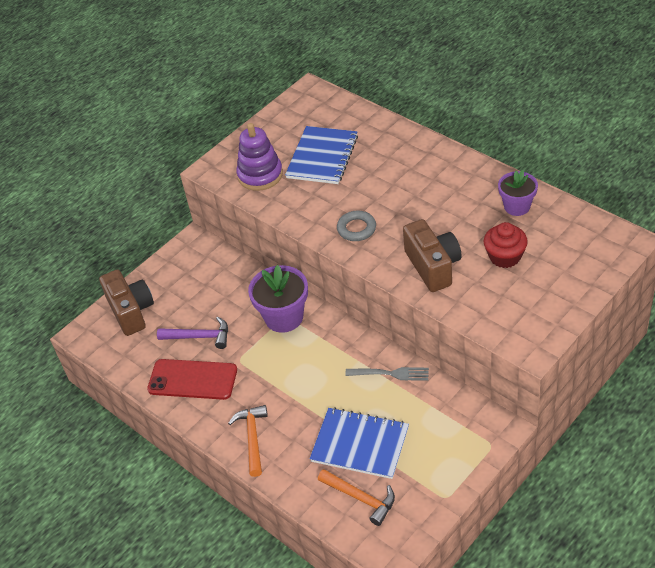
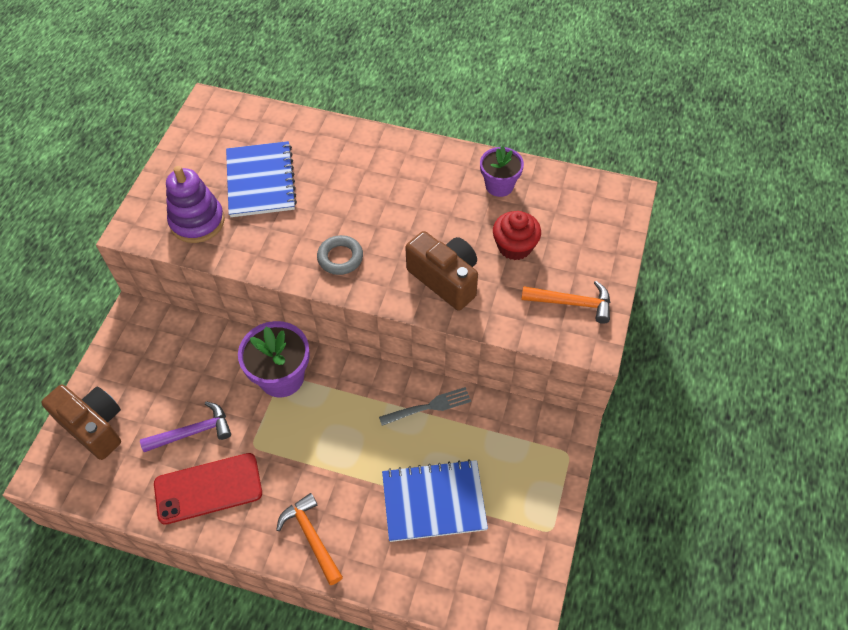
camera: 30 degrees left, 10 degrees up
orange hammer [318,469,395,526] -> orange hammer moved to [521,281,610,324]

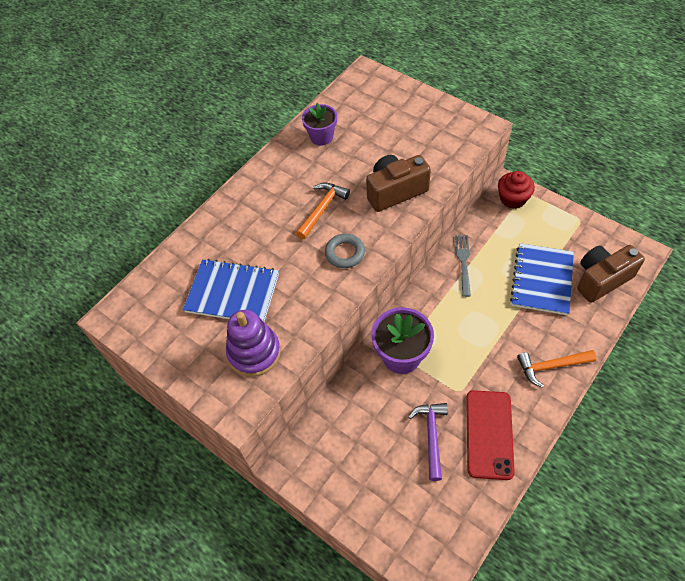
camera: 65 degrees left, 0 degrees up
brown camera [41,385,121,460] -> brown camera moved to [577,245,645,303]
red cupcake [493,211,541,260] -> red cupcake moved to [498,171,535,209]
orange hammer [521,281,610,324] -> orange hammer moved to [296,183,350,239]

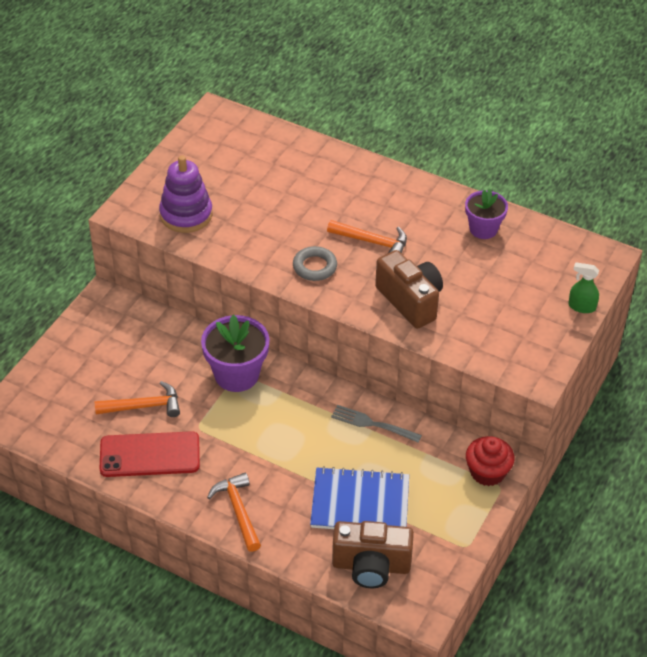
camera: 75 degrees right, 10 degrees down
blue notebook [183,259,279,322] -> none
purple hammer [408,403,448,481] -> orange hammer [95,381,180,417]
grey fork [455,235,471,297] -> grey fork turned 150 degrees counterclockwise [331,405,422,443]
brown camera [577,245,645,303] -> brown camera turned 135 degrees clockwise [332,521,414,588]
none -> green spray bottle [568,262,599,313]

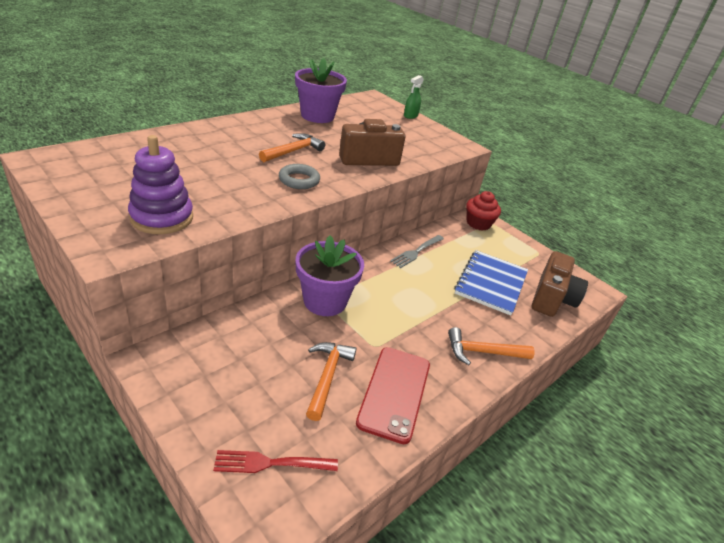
camera: 75 degrees left, 10 degrees down
purple flower pot [465,189,508,239] -> purple flower pot [295,58,347,123], size x1.55
none -> red fork [213,450,338,473]

